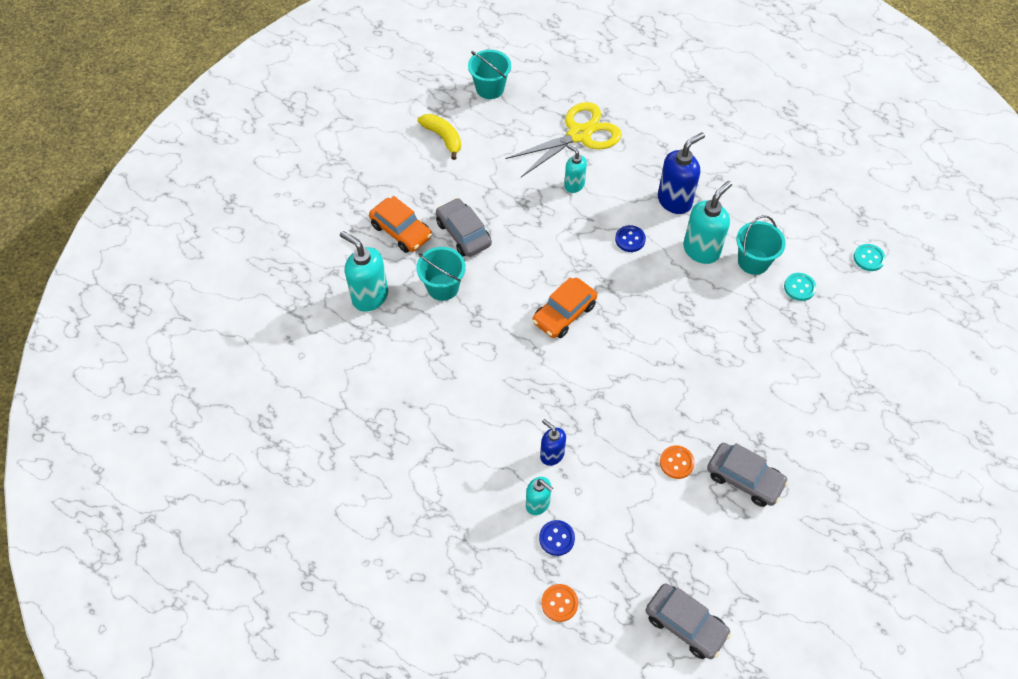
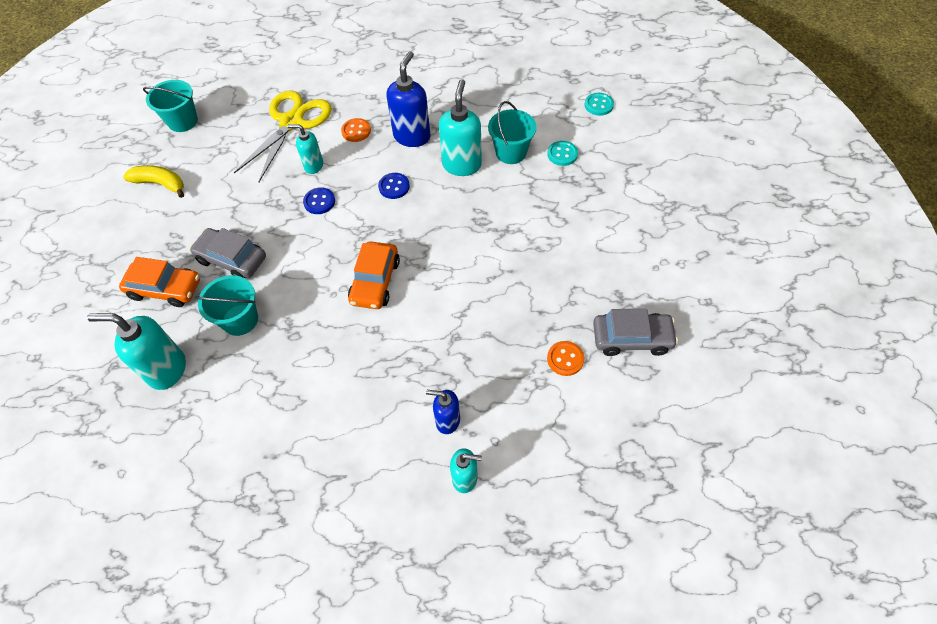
camera: 30 degrees left, 0 degrees up
blue button [539,520,575,556] -> blue button moved to [303,187,335,214]
orange button [541,584,578,622] -> orange button moved to [341,118,371,142]
grey car [646,583,731,659] -> none

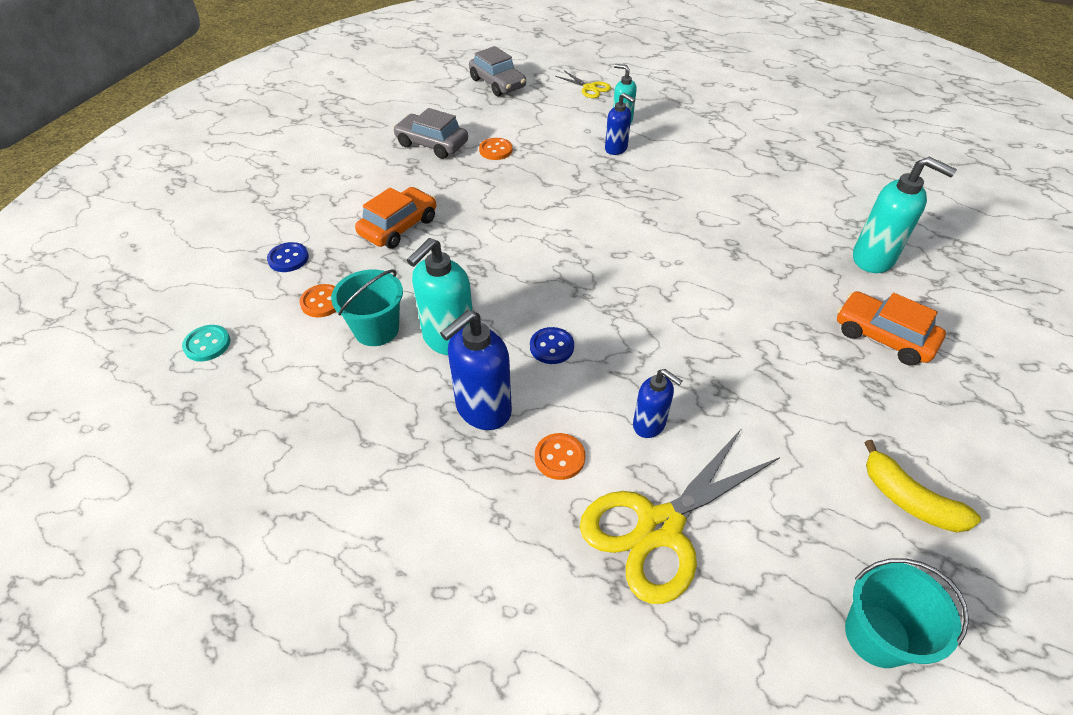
camera: 155 degrees left, 10 degrees down
grey car [190,228,266,279] -> grey car moved to [469,46,526,96]
turquoise bucket [195,275,258,336] -> none
turquoise soap dispenser [287,124,323,174] -> blue soap dispenser [633,369,682,438]
blue button [303,187,335,214] -> blue button moved to [267,242,309,272]
orange car [348,241,400,309] -> orange car moved to [355,187,436,248]
turquoise button [547,141,578,166] -> orange button [299,284,336,317]
none -> yellow scissors [555,71,611,98]

